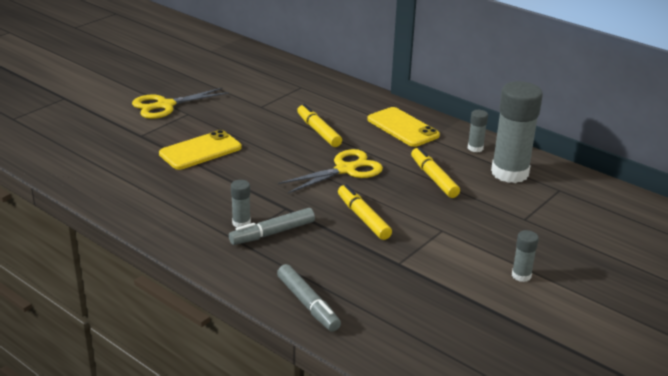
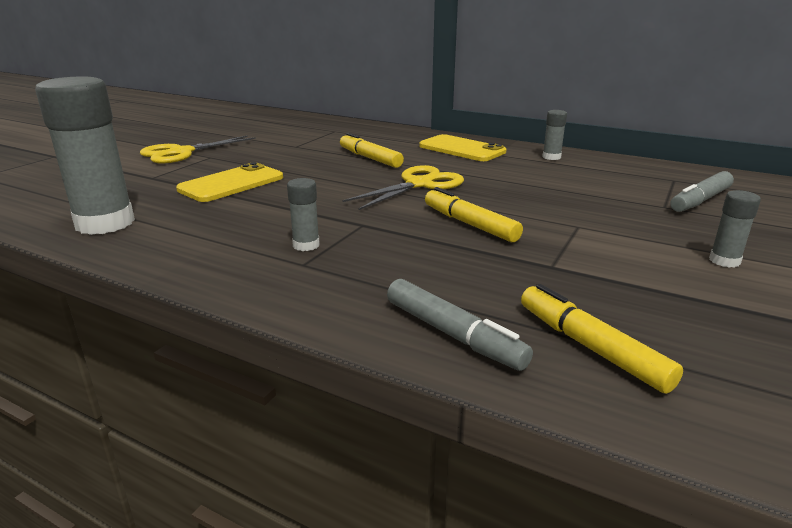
camera: 10 degrees left, 5 degrees down
grey marker [229,208,315,245] -> grey marker moved to [670,171,734,212]
yellow marker [411,147,460,198] -> yellow marker moved to [521,284,683,394]
grey glue stick [491,81,543,183] -> grey glue stick moved to [35,76,135,235]

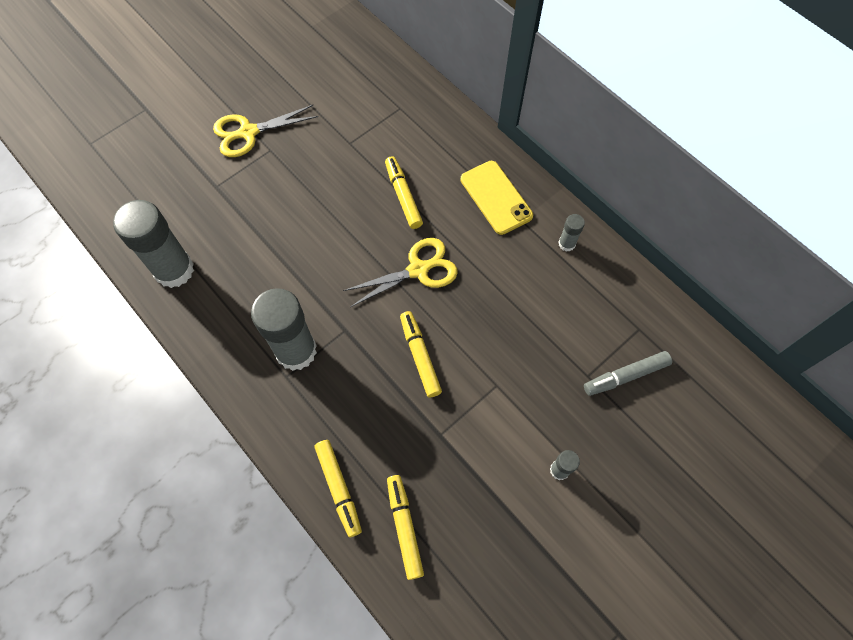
camera: 20 degrees right, 40 degrees up
yellow phone [176,162,283,202] -> none
grey glue stick [287,178,320,251] -> grey glue stick [251,288,317,371], size x2.24
grey marker [387,279,533,371] -> yellow marker [314,440,362,537]

